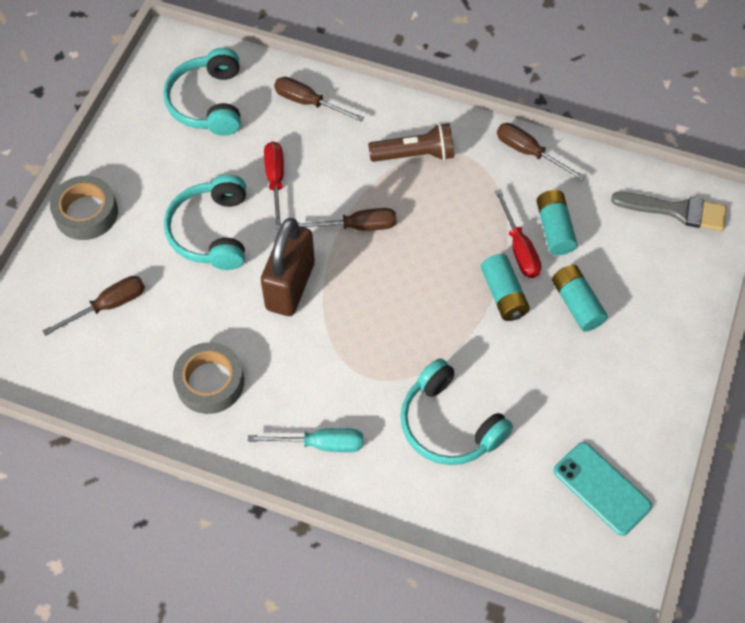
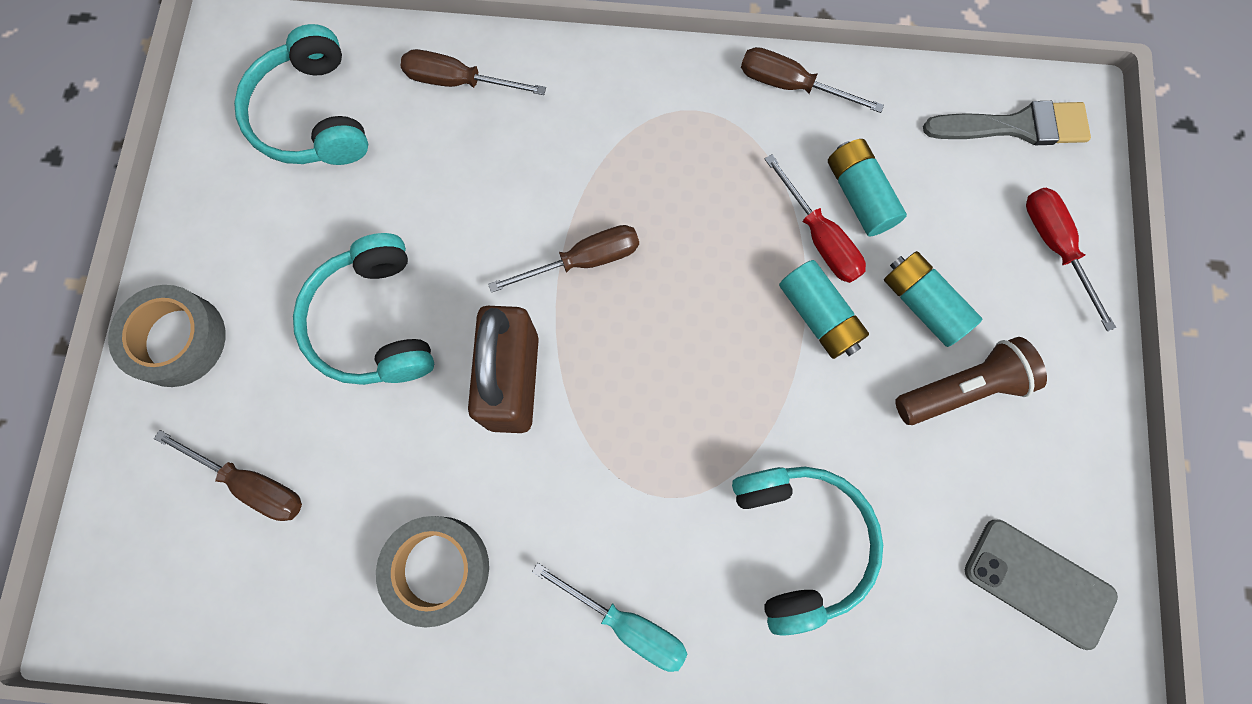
camera: 15 degrees left, 15 degrees up
brown screwdriver [43,276,145,336] -> brown screwdriver turned 75 degrees clockwise [154,430,302,521]
turquoise screwdriver [248,428,363,452] -> turquoise screwdriver turned 45 degrees clockwise [532,563,688,672]
red screwdriver [264,141,284,230] -> red screwdriver moved to [1026,188,1116,331]
brown flashlight [368,123,454,162] -> brown flashlight moved to [895,337,1047,425]
turquoise headphones [400,358,513,465] -> turquoise headphones turned 135 degrees counterclockwise [732,467,883,636]
turquoise phone [554,442,652,536] -> grey phone [965,520,1118,650]

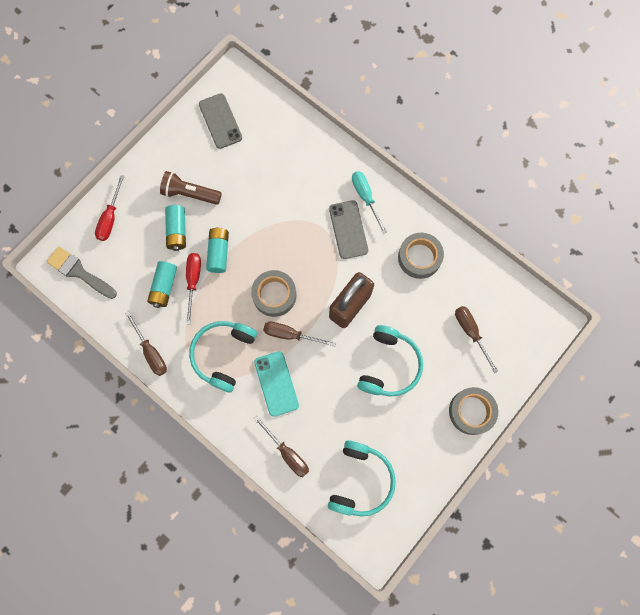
camera: 145 degrees left, 0 degrees up
turquoise headphones [732,467,883,636] -> turquoise headphones moved to [189,321,257,393]
none -> grey tape [251,270,296,317]
none -> turquoise phone [254,351,299,417]
none -> grey phone [329,200,368,259]

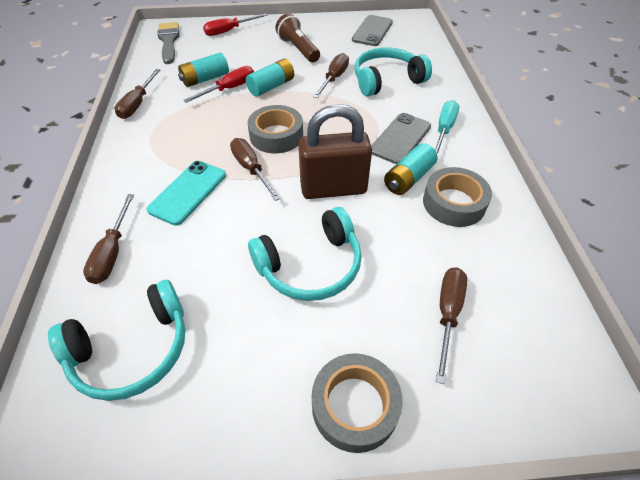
camera: 45 degrees right, 25 degrees down
turquoise battery [165,205,186,251] -> turquoise battery moved to [384,143,437,195]
turquoise headphones [189,321,257,393] -> turquoise headphones moved to [355,47,432,96]
none -> brown screwdriver [313,53,349,98]

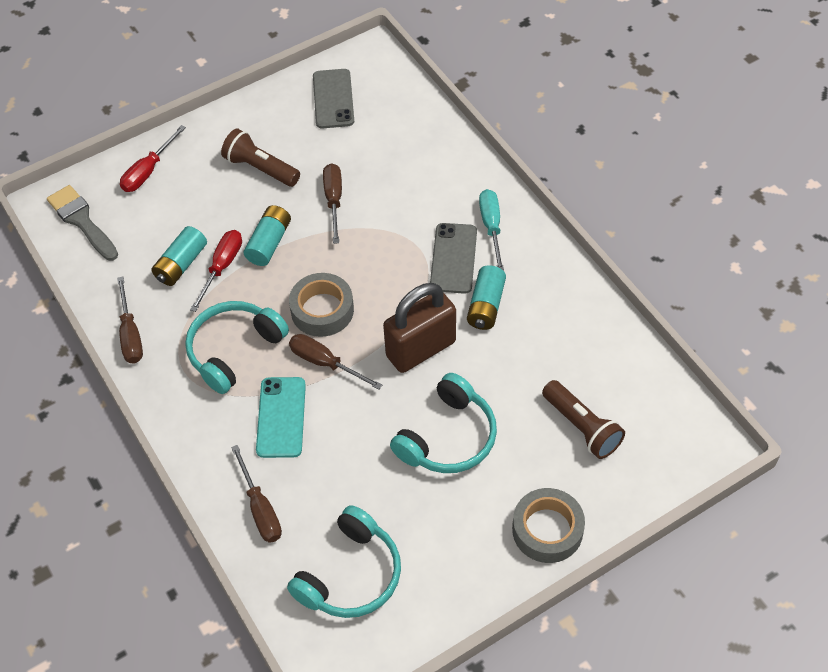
camera: 25 degrees left, 5 degrees up
turquoise headphones [355,47,432,96] -> turquoise headphones moved to [185,301,289,394]
grey tape [423,167,492,227] -> none
brown screwdriver [436,267,467,384] -> brown flashlight [542,380,625,459]

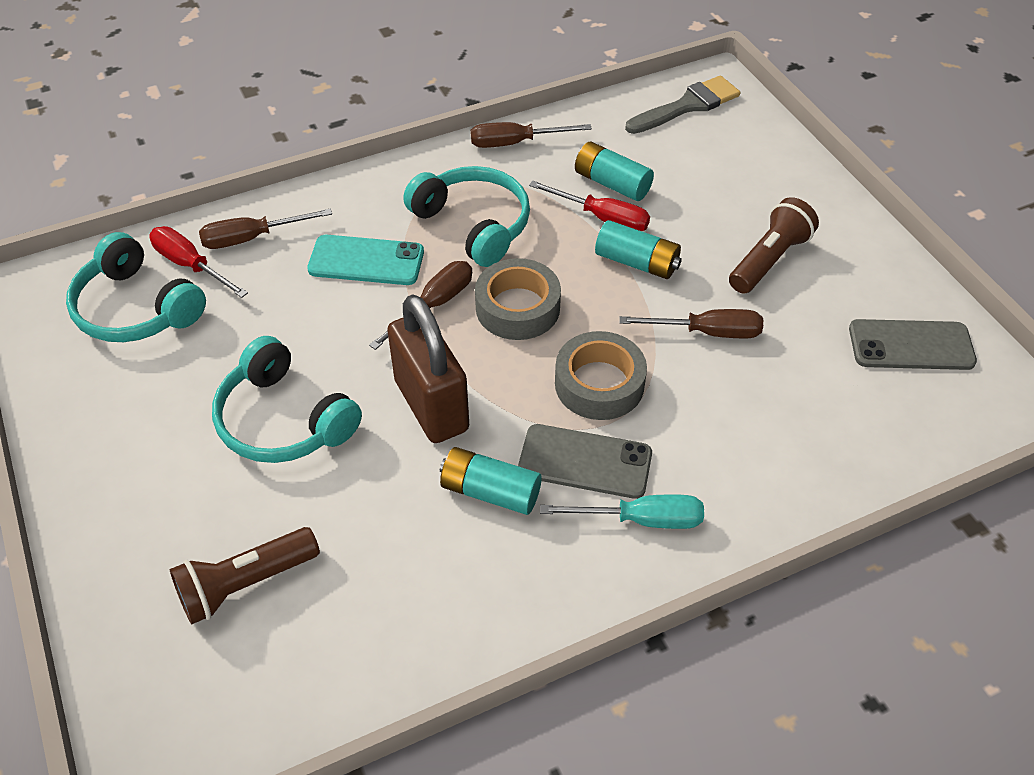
camera: 95 degrees right, 5 degrees down
red screwdriver [120,125,186,192] -> red screwdriver moved to [149,226,248,298]
grey tape [512,488,585,563] -> grey tape moved to [555,331,647,420]

